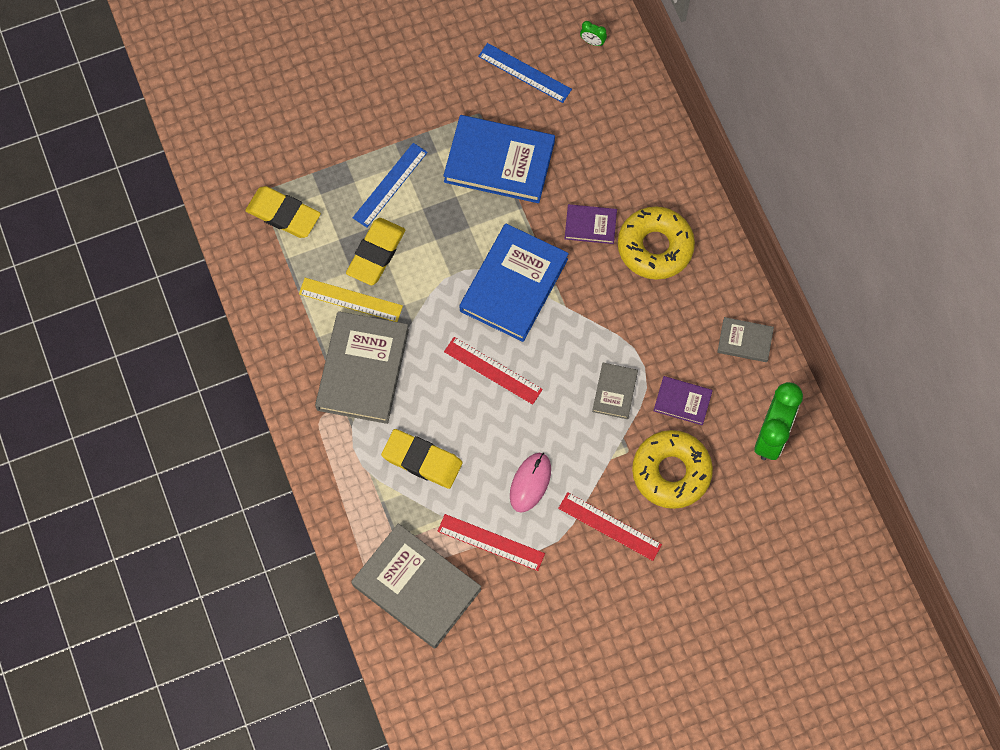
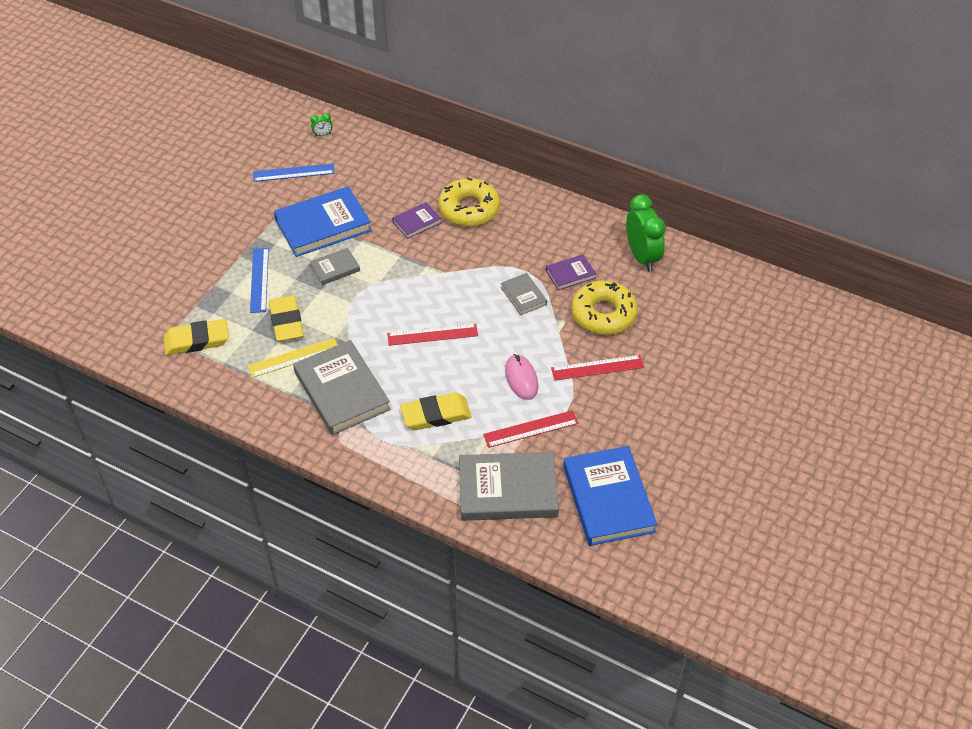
camera: 40 degrees left, 20 degrees down
blue book [460,224,569,342] -> blue book moved to [563,446,657,546]
grey book [717,317,774,362] -> grey book moved to [310,248,360,285]

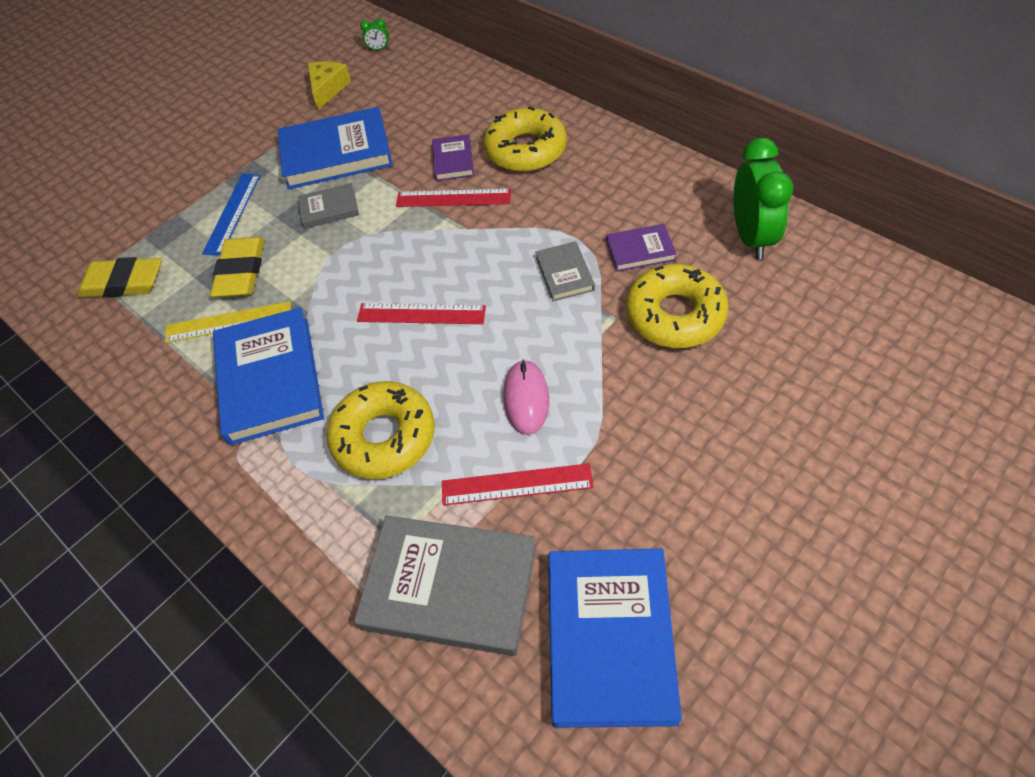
camera: 20 degrees right, 5 degrees up
blue ruler [253,163,335,182] -> yellow cheese [308,61,351,110]
grey book [293,340,391,435] -> blue book [213,307,324,445]
purple book [392,202,442,239] -> purple book turned 75 degrees counterclockwise [432,134,474,181]
yellow eraser [400,392,472,430] -> yellow donut [327,381,435,479]
red ruler [551,355,644,380] -> red ruler moved to [396,189,511,207]

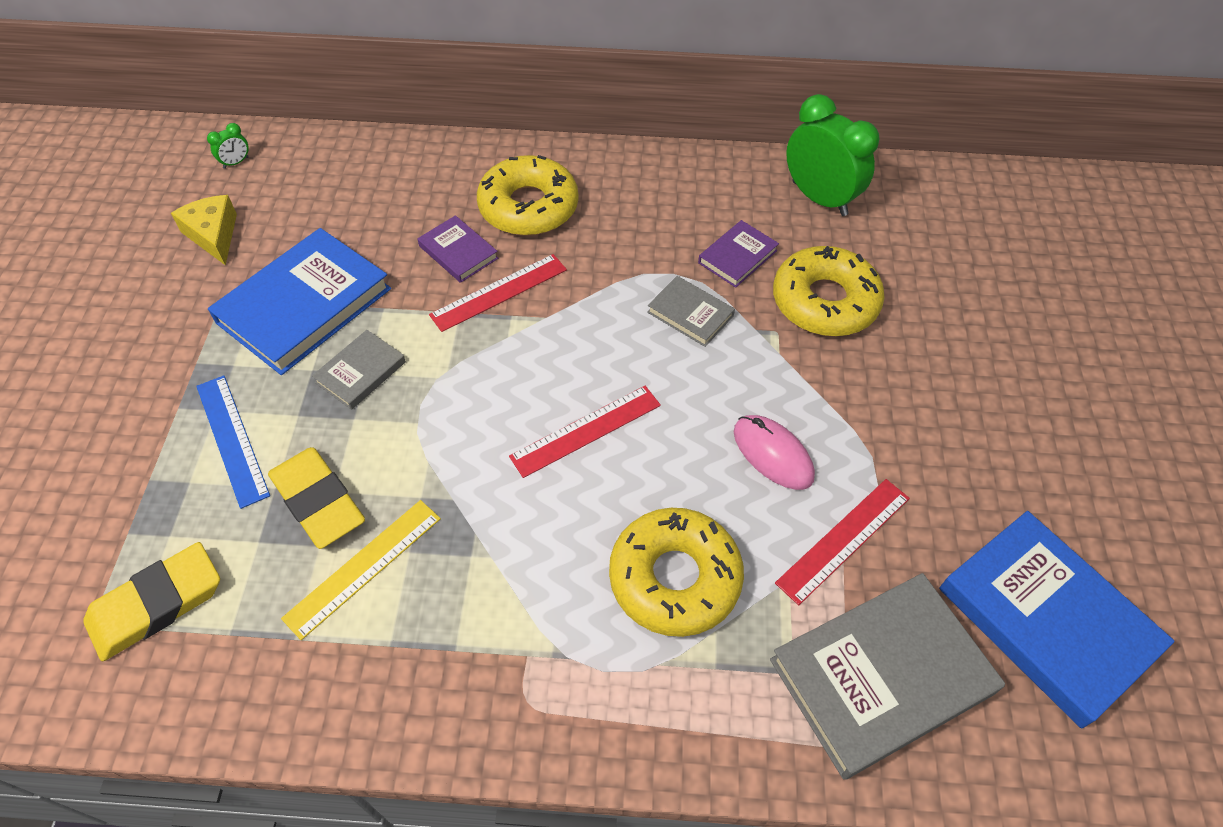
camera: 45 degrees left, 0 degrees up
blue book [213,307,324,445] -> none

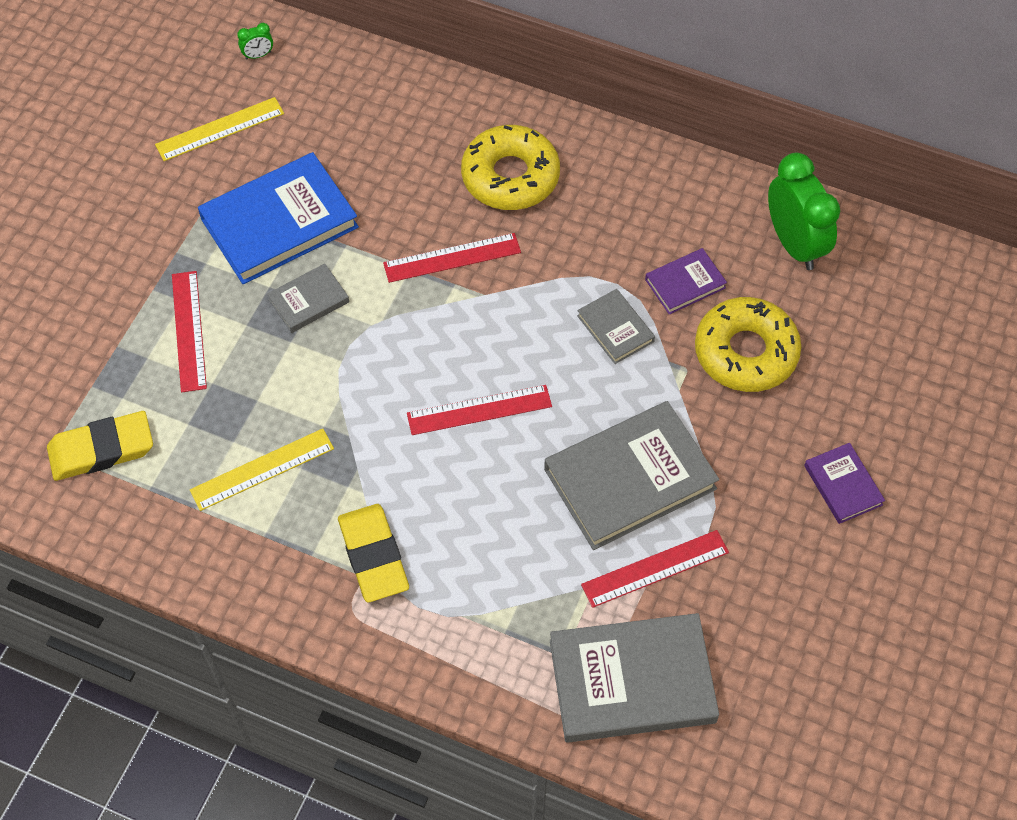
camera: 20 degrees right, 5 degrees up
yellow cheese [171,195,237,266] -> yellow ruler [155,97,284,161]
blue ruler [196,375,270,509] -> red ruler [172,271,207,392]
yellow eraser [268,447,365,549] -> yellow eraser moved to [338,504,409,602]
purple book [417,215,498,283] -> purple book moved to [804,443,885,524]
yellow donut [609,508,744,637] -> none
pink mouse [734,415,815,490] -> grey book [544,401,719,550]
blue book [939,511,1175,728] -> none

